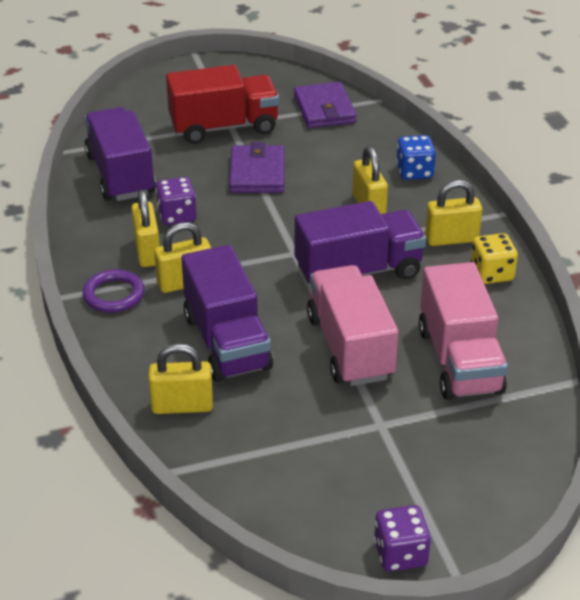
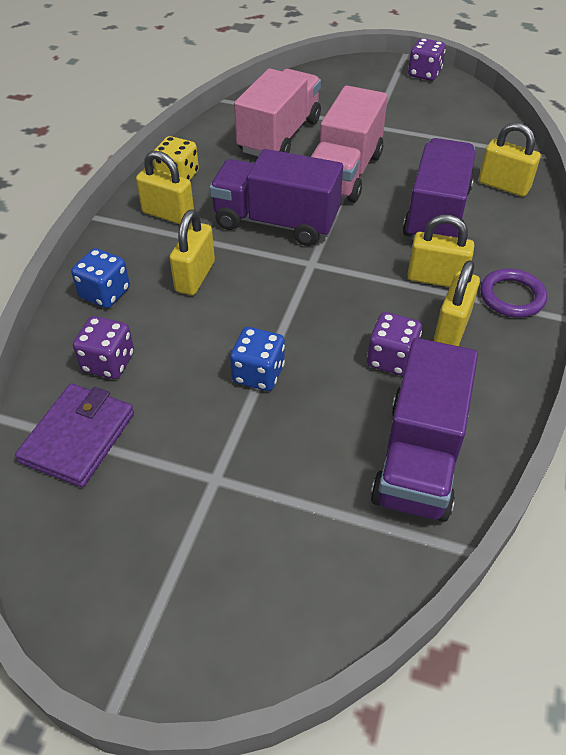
camera: 145 degrees left, 10 degrees up
red truck [166,65,279,144] -> none
purple wallet [229,142,284,193] -> blue dice [230,327,285,391]
none -> purple dice [73,316,134,379]

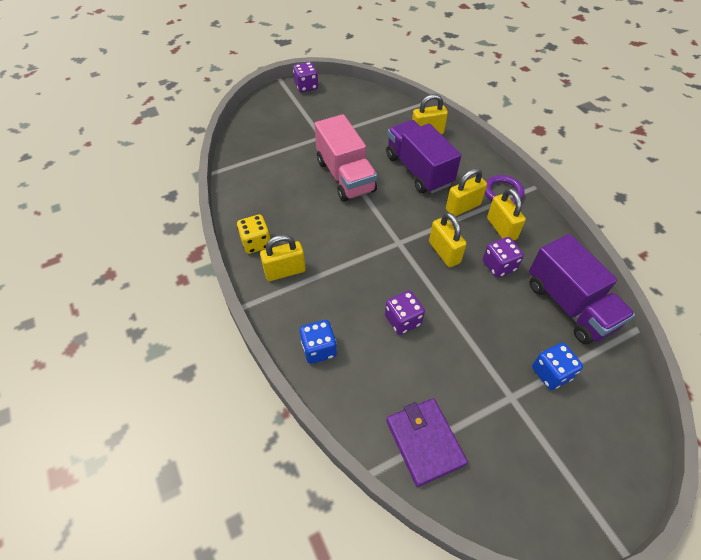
camera: 45 degrees left, 5 degrees up
purple dice [73,316,134,379] -> purple dice moved to [385,290,425,335]
yellow padlock [170,209,215,295] -> yellow padlock moved to [429,212,467,267]
purple truck [209,149,343,246] -> none
blue dice [230,327,285,391] -> blue dice moved to [532,343,583,390]
pink truck [234,68,321,157] -> none

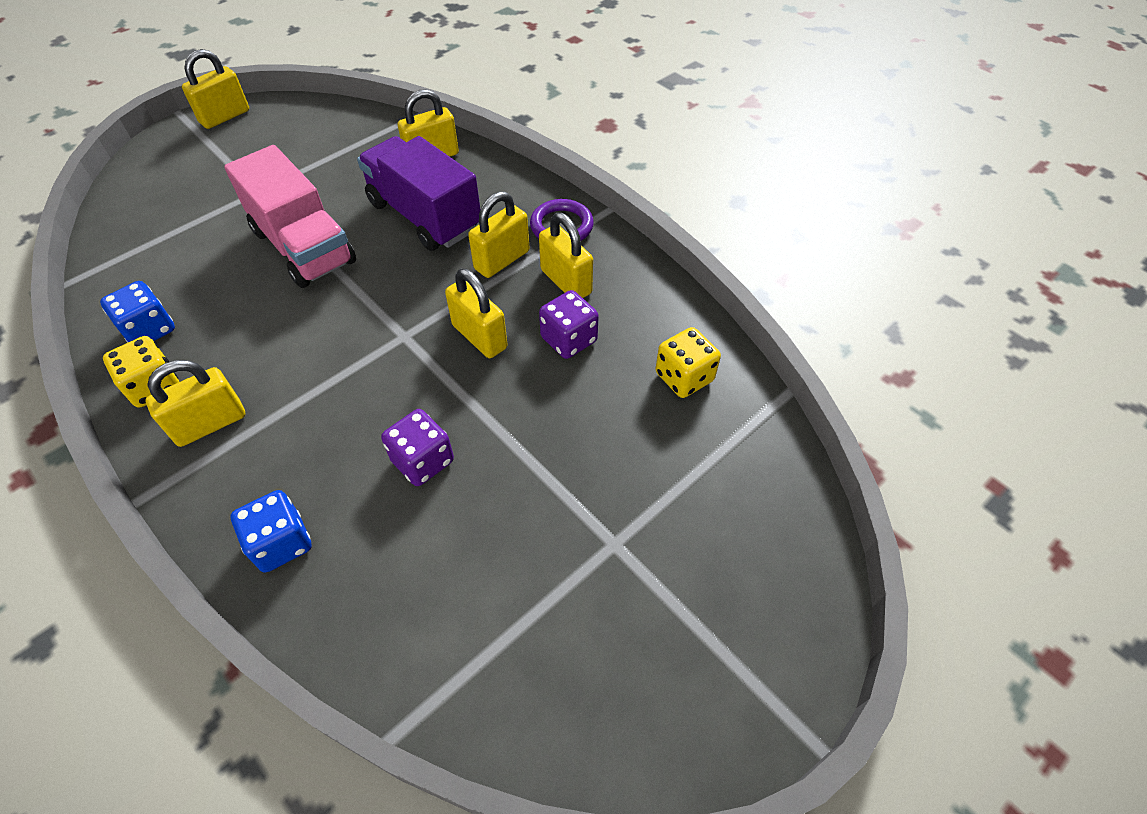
camera: 15 degrees left, 0 degrees up
purple dice [293,62,318,92] -> yellow padlock [182,49,249,129]
purple wallet [386,398,468,487] -> none
purple truck [529,234,635,344] -> yellow dice [656,327,721,398]
blue dice [532,343,583,390] -> blue dice moved to [100,281,175,343]

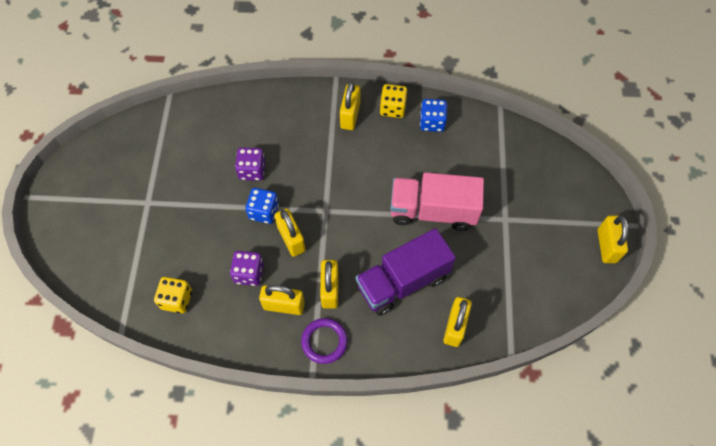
camera: 135 degrees right, 10 degrees up
blue dice [231,490,312,573] -> blue dice moved to [245,188,279,224]
purple truck [357,136,480,251] -> purple truck turned 150 degrees clockwise [356,228,456,316]
yellow padlock [445,269,508,358] -> yellow padlock turned 60 degrees clockwise [274,208,306,257]

